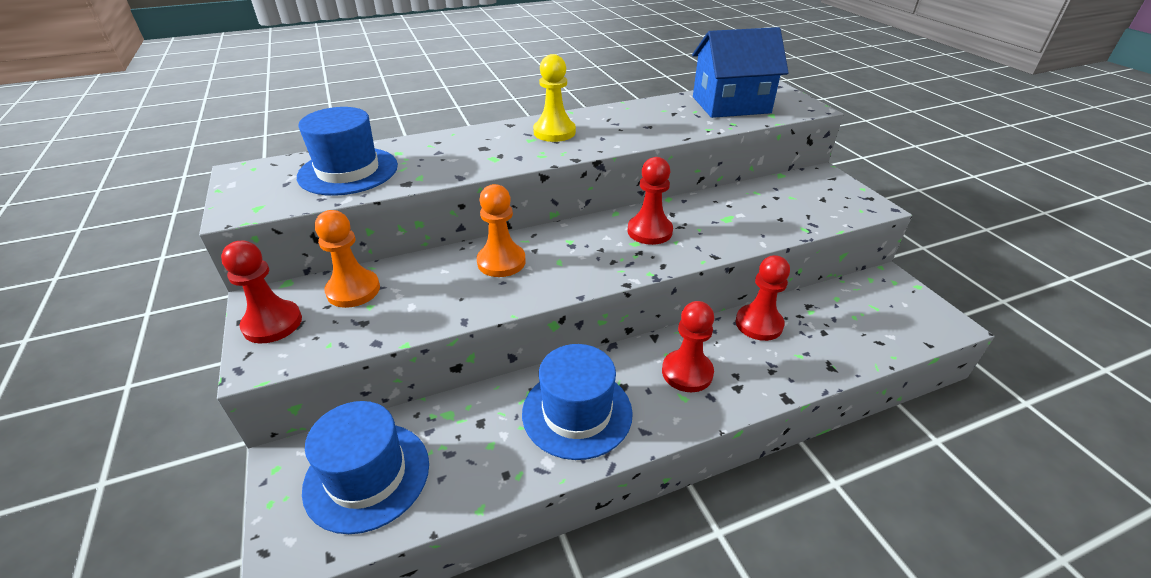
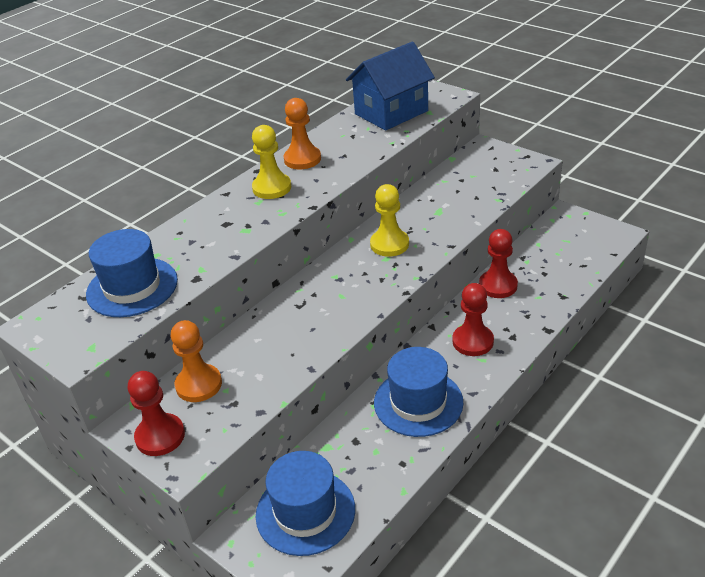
camera: 25 degrees left, 0 degrees up
orange pawn [477,184,526,277] -> orange pawn moved to [284,98,321,169]
red pawn [627,157,673,245] -> yellow pawn [370,184,409,257]

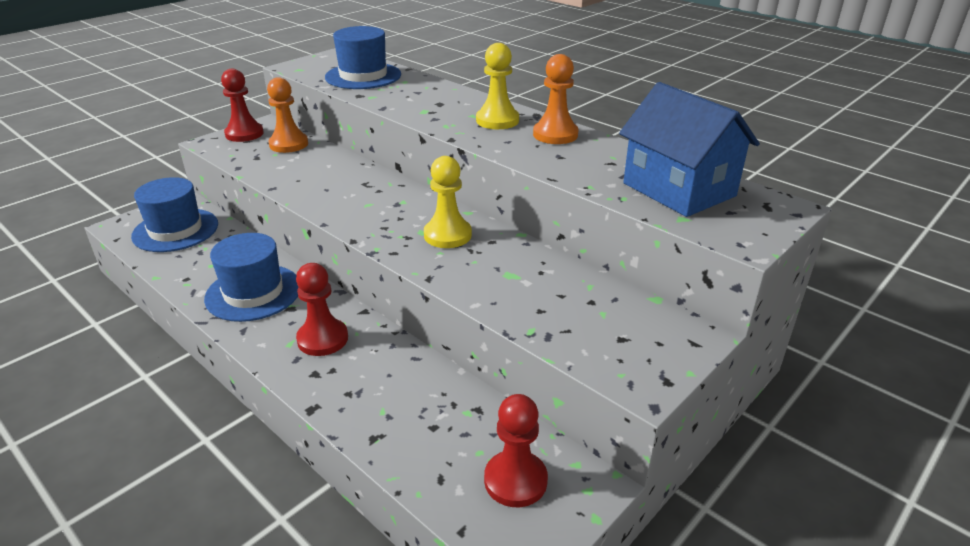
camera: 90 degrees right, 5 degrees down
red pawn [479,229,518,298] -> red pawn moved to [484,394,548,507]

